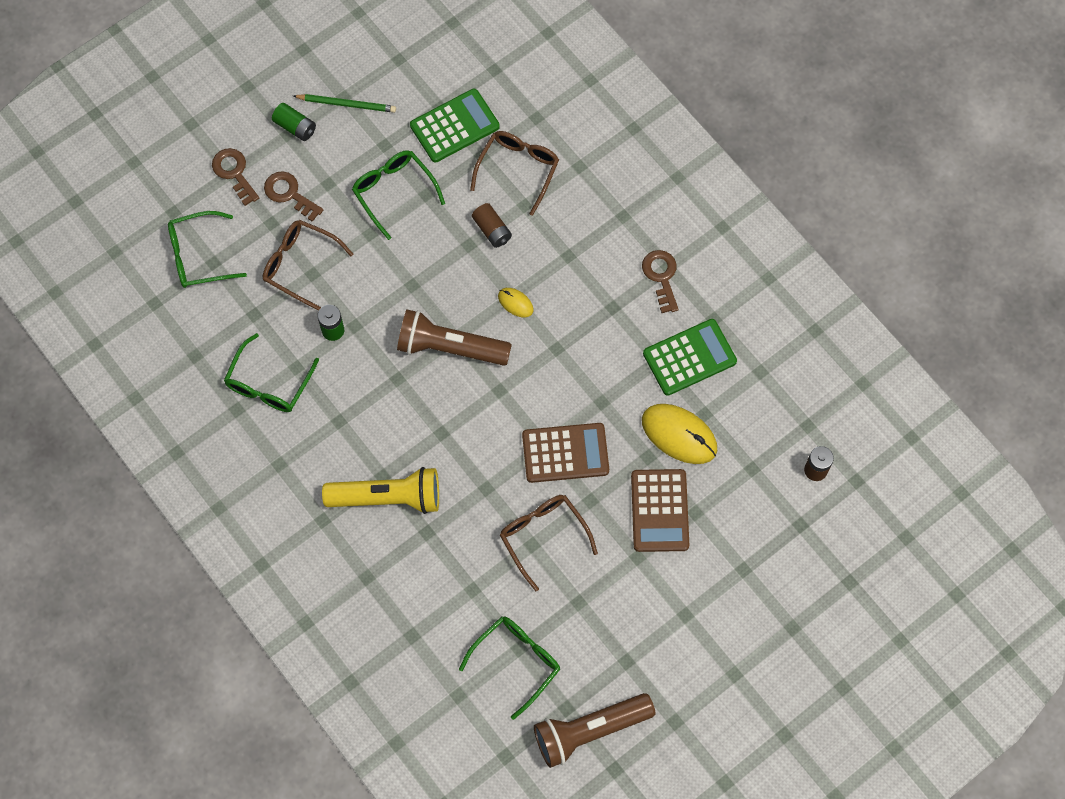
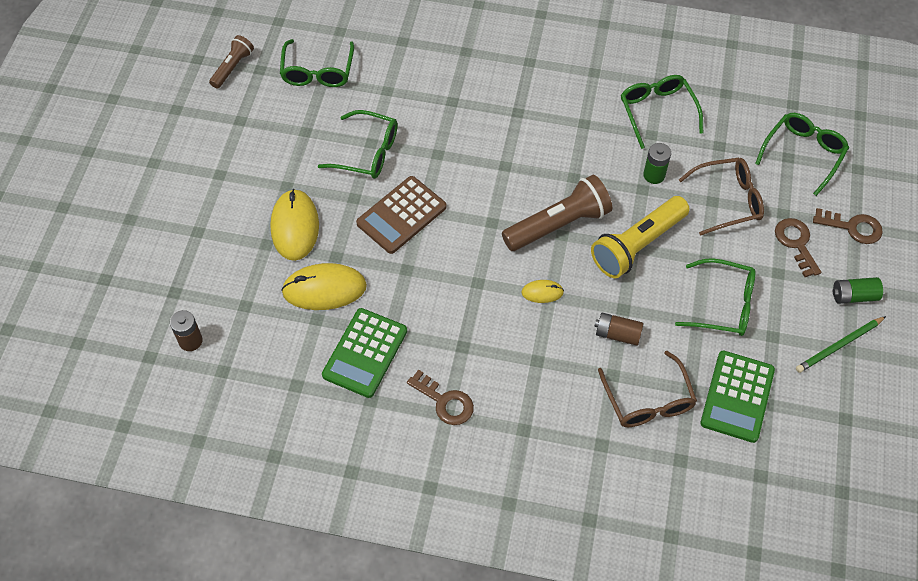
camera: 140 degrees right, 10 degrees down
brown key [264,171,323,222] -> brown key turned 105 degrees counterclockwise [775,218,821,277]
yellow flashlight [322,467,439,514] -> yellow flashlight moved to [591,196,690,278]
brown glasses [500,495,598,591] -> green glasses [318,110,398,179]
brown flashlight [534,693,655,768] -> brown flashlight [209,35,254,89], size x0.57
brown calculator [631,469,689,552] -> yellow mouse [270,189,319,261]

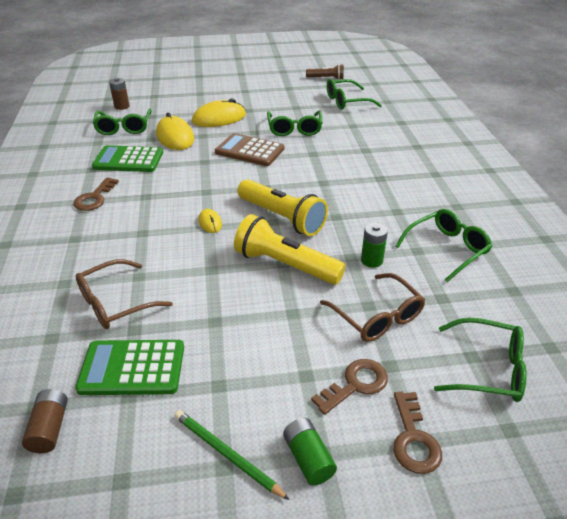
camera: 70 degrees right, 20 degrees down
brown flashlight [502,175,612,251] -> yellow flashlight [237,179,328,236]
brown battery [594,313,643,346] -> brown battery moved to [22,389,68,453]
green glasses [675,258,756,336] -> green glasses moved to [93,109,151,135]

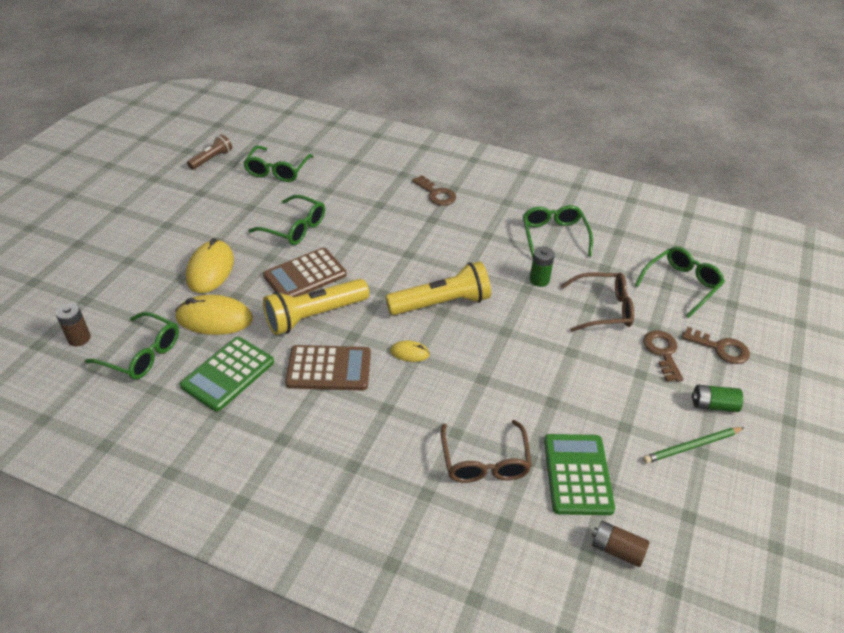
camera: 60 degrees left, 5 degrees up
brown key [73,177,119,211] -> brown key moved to [412,175,456,206]
green calculator [75,340,184,395] -> green calculator turned 150 degrees clockwise [544,434,615,515]
yellow flashlight [234,214,346,285] -> yellow flashlight moved to [263,279,369,335]
none -> brown calculator [285,345,371,391]

